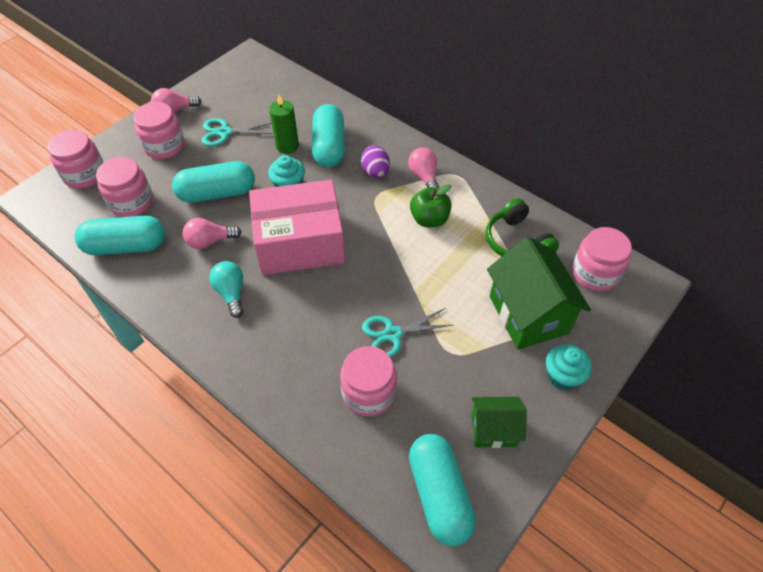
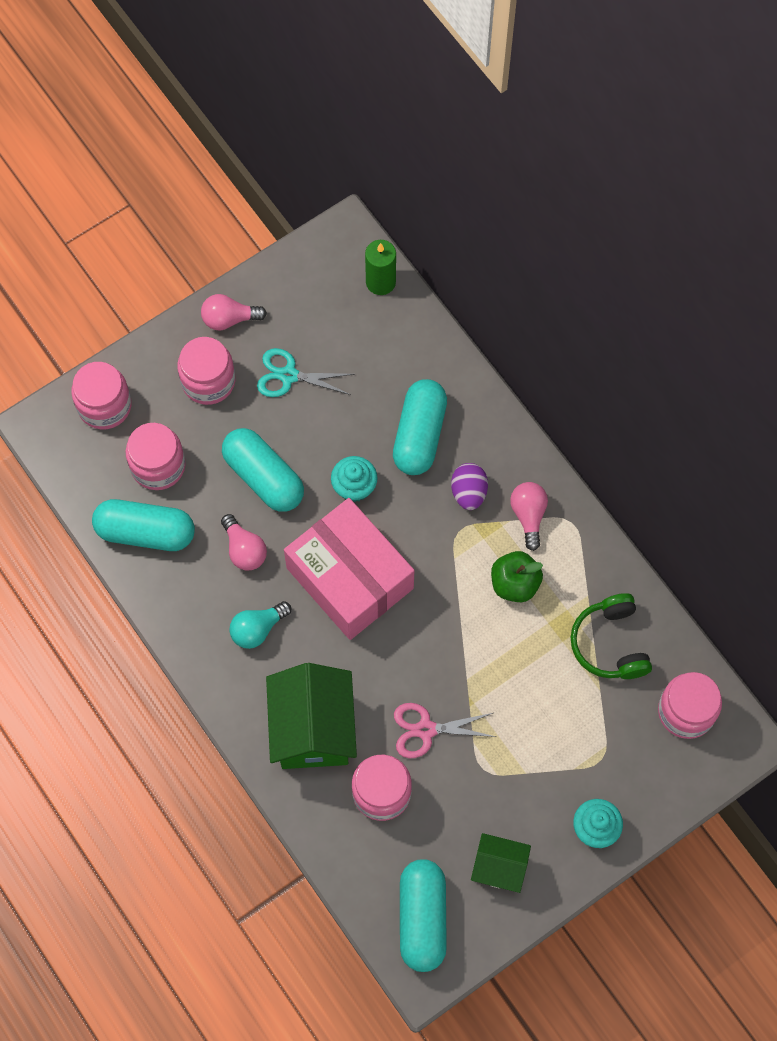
camera: 15 degrees right, 15 degrees up
turquoise capsule [172,161,255,203] -> turquoise capsule turned 45 degrees clockwise [222,428,304,512]
pink light bulb [183,218,241,249] -> pink light bulb turned 120 degrees counterclockwise [221,514,267,571]
turquoise light bulb [209,261,243,318] -> turquoise light bulb turned 120 degrees counterclockwise [229,601,291,649]
pink box [249,180,345,275] -> pink box turned 45 degrees clockwise [284,498,415,640]
green candle [269,95,299,154] -> green candle moved to [365,240,396,295]
turquoise scissors [362,308,453,358] -> pink scissors [394,703,496,758]
green house [487,237,591,350] -> green house moved to [266,663,357,769]

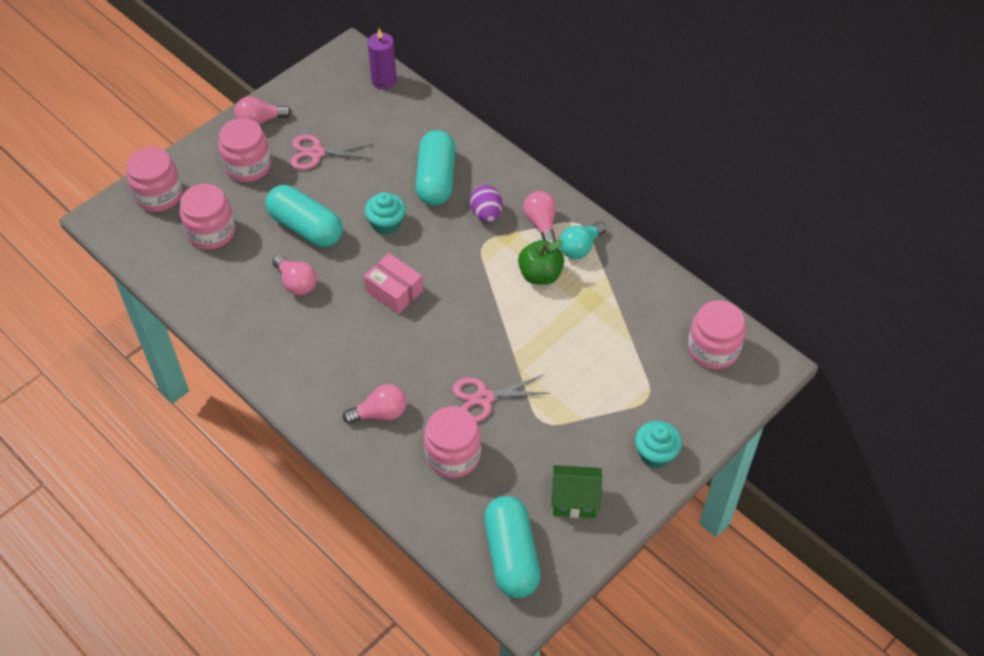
camera: 10 degrees left, 15 degrees down
turquoise capsule [92,499,195,551] -> none
turquoise light bulb [229,601,291,649] -> turquoise light bulb moved to [559,221,606,259]
turquoise scissors [257,348,354,397] -> pink scissors [290,135,374,170]
green house [266,663,357,769] -> pink light bulb [343,384,406,424]
pink box [284,498,415,640] -> pink box [364,253,423,314], size x0.50
green candle [365,240,396,295] -> purple candle [367,28,397,89]
green headphones [571,593,652,679] -> none

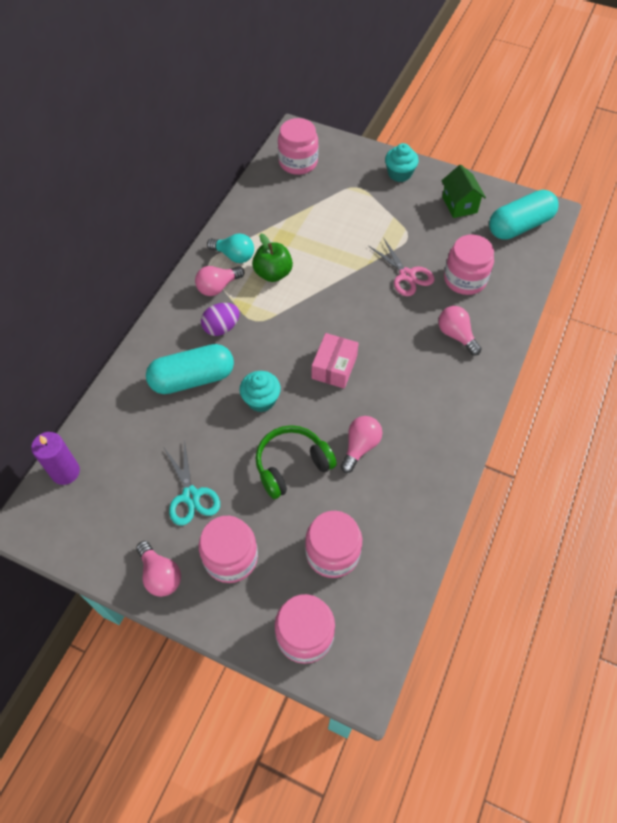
camera: 110 degrees left, 5 degrees up
turquoise capsule [266,185,343,247] -> green headphones [256,425,337,499]
pink scissors [290,135,374,170] -> turquoise scissors [164,440,220,526]

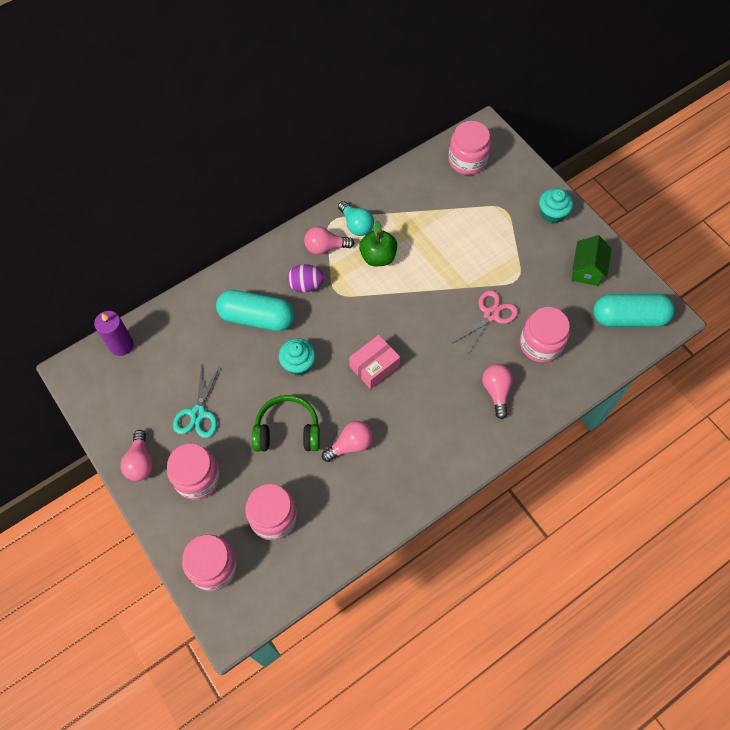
camera: 30 degrees right, 5 degrees up
pink scissors [369,237,434,296] -> pink scissors turned 135 degrees counterclockwise [453,290,518,353]

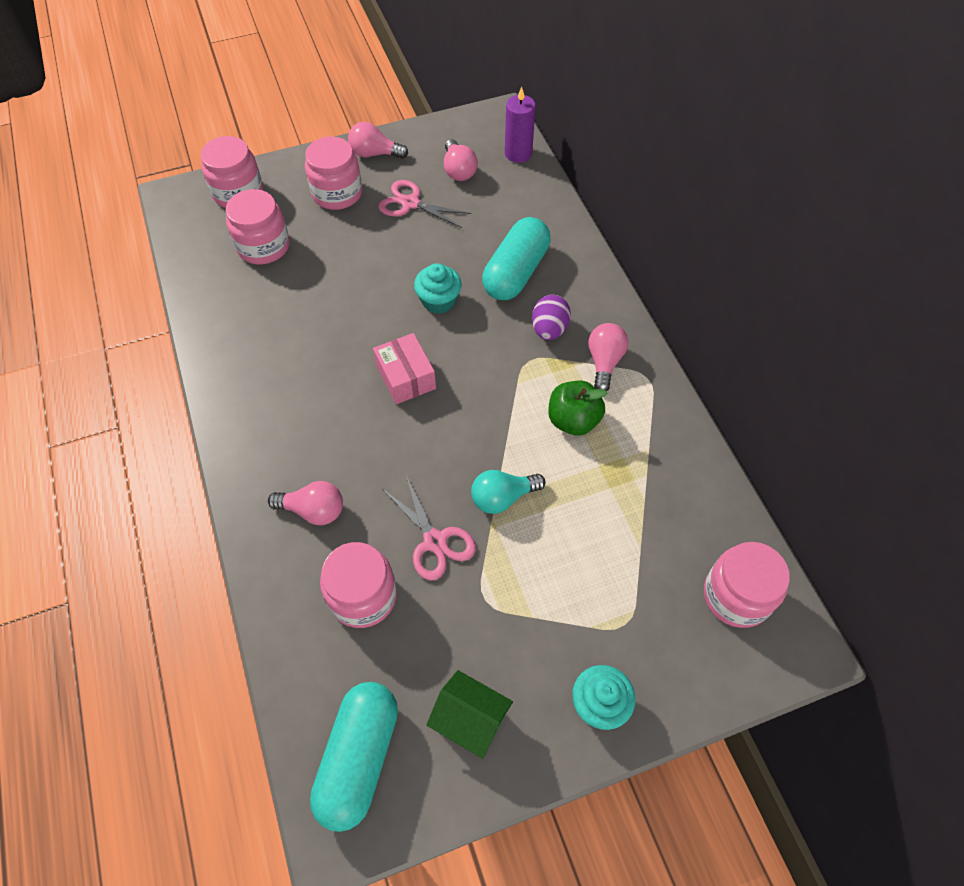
camera: 105 degrees right, 5 degrees down
turquoise scissors [173,364,220,438] -> pink scissors [378,180,472,228]
green headphones [252,395,320,452] -> none
pink light bulb [322,421,373,462] -> pink light bulb moved to [444,139,478,181]
turquoise light bulb [338,201,374,236] -> turquoise light bulb moved to [471,470,546,514]

